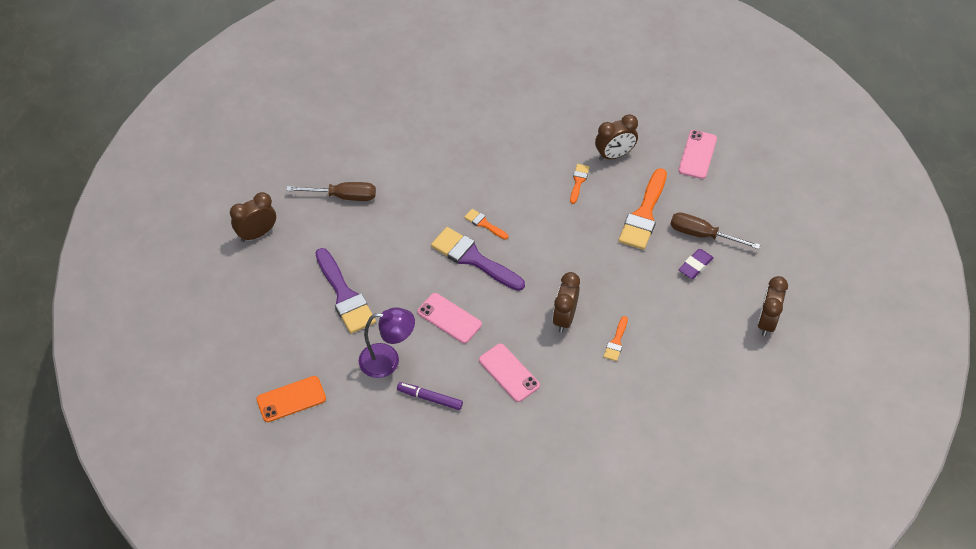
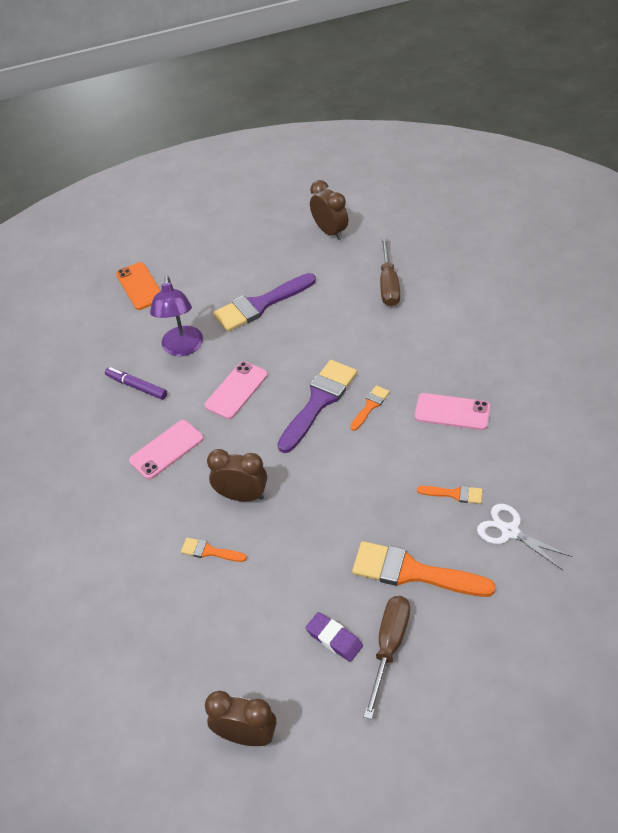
camera: 90 degrees right, 5 degrees down
purple marker [397,382,463,410] -> purple marker turned 75 degrees counterclockwise [105,367,167,400]
brown clock [595,114,638,161] -> white scissors [477,504,573,570]
pink phone [678,130,717,179] -> pink phone moved to [415,393,490,430]

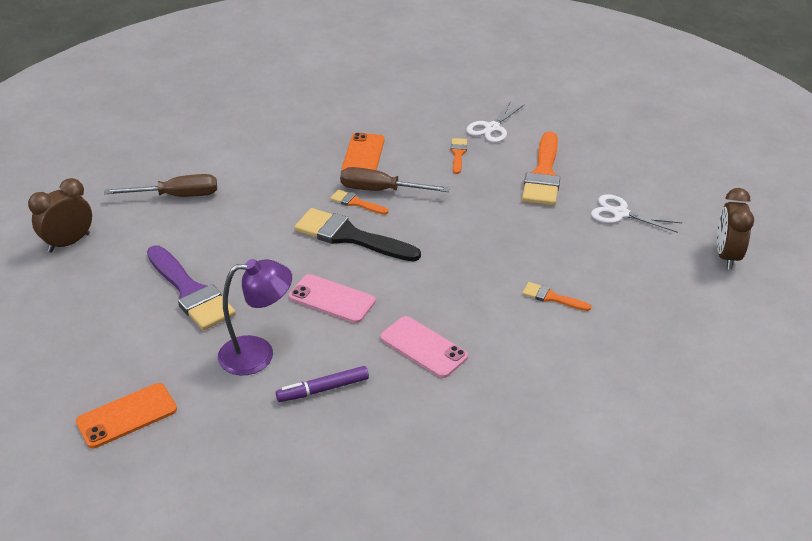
camera: 100 degrees left, 10 degrees down
purple marker [105,367,167,400] -> purple marker turned 45 degrees clockwise [276,366,369,402]
orange brush [181,538,247,562] -> orange brush turned 105 degrees clockwise [522,282,591,311]
brown clock [207,449,267,501] -> none
purple brush [277,360,357,453] -> black brush [294,208,421,262]
purple eraser [306,612,363,662] -> white scissors [591,194,682,233]
brown screwdriver [364,596,410,720] -> brown screwdriver moved to [340,167,450,192]
pink phone [415,393,490,430] -> orange phone [341,133,385,170]

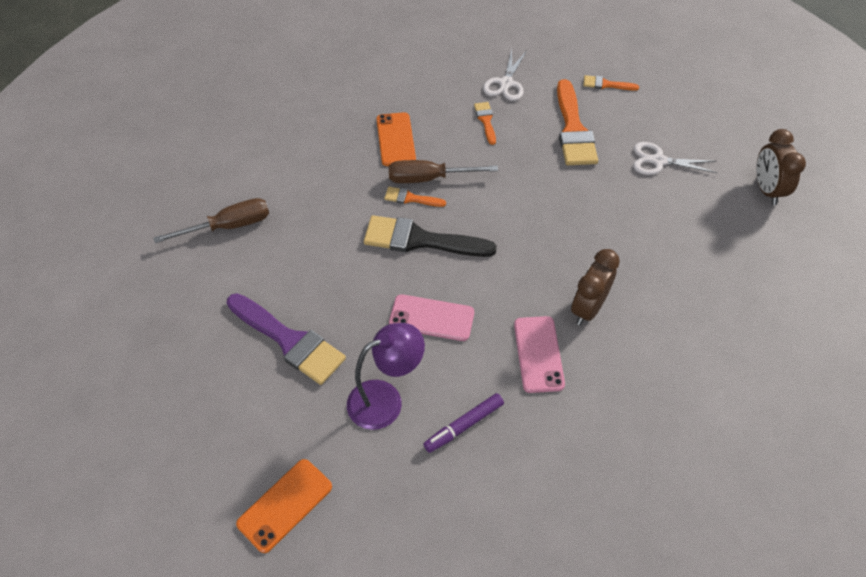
camera: 15 degrees left, 15 degrees up
brown clock [28,178,92,253] -> brown clock moved to [571,249,620,325]
pink phone [380,316,468,378] -> pink phone turned 60 degrees clockwise [514,316,565,393]
orange brush [522,282,591,311] -> orange brush moved to [583,75,639,91]

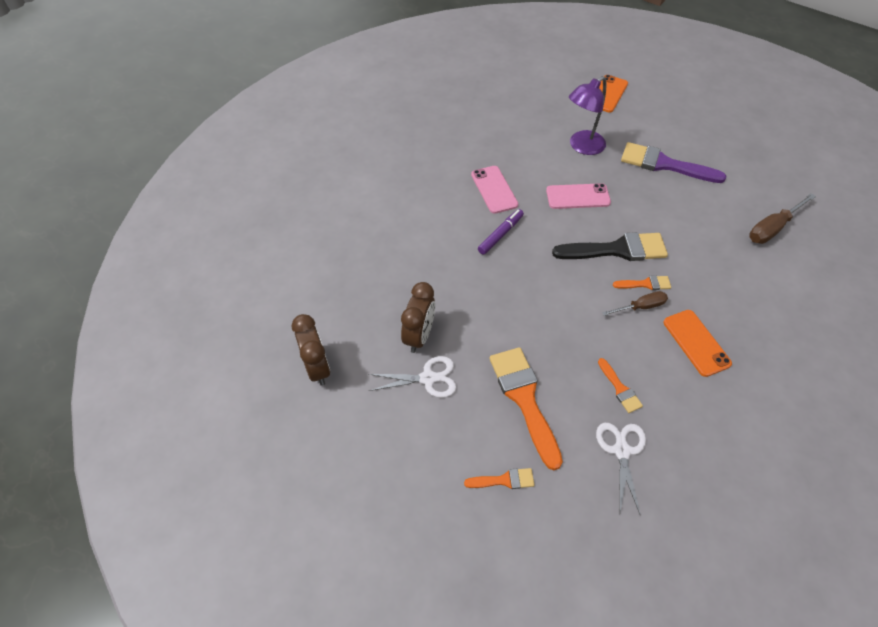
camera: 165 degrees right, 0 degrees up
brown screwdriver [389,160,498,183] -> brown screwdriver [602,291,668,316], size x0.66
purple marker [423,393,504,453] -> purple marker moved to [478,209,524,255]
brown clock [571,249,620,325] -> brown clock moved to [401,282,435,353]

